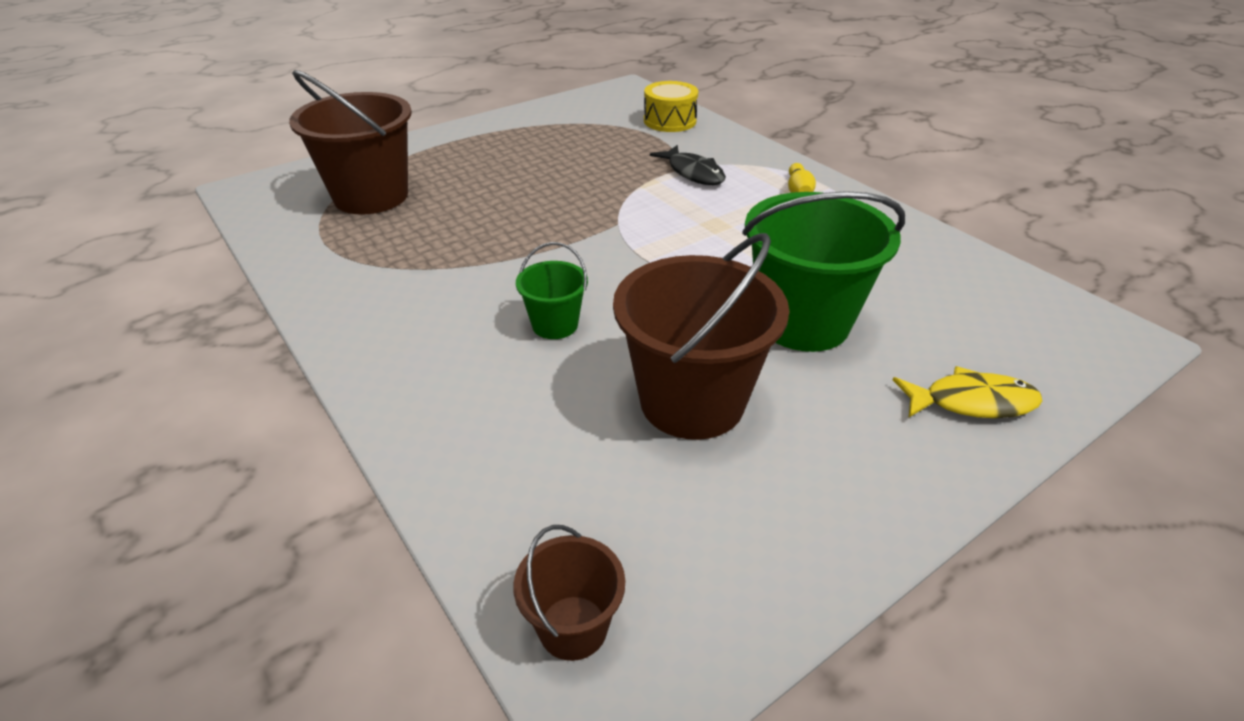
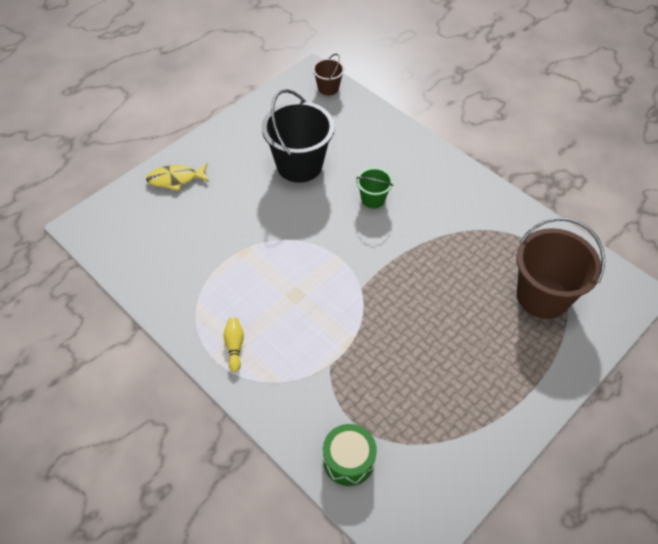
camera: 170 degrees right, 15 degrees up
brown bucket [613,233,789,440] -> black bucket [262,89,335,183]
yellow drum [644,81,698,132] -> green drum [323,424,377,486]
black fish [650,145,726,185] -> none
green bucket [742,191,905,352] -> none

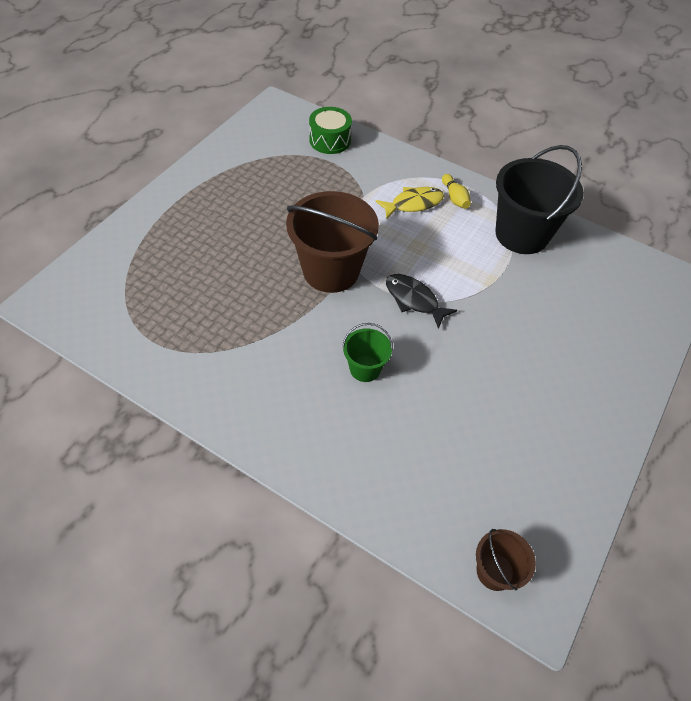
camera: 165 degrees right, 0 degrees up
yellow fish [146,163,209,191] -> yellow fish moved to [375,187,444,220]
black bucket [262,89,335,183] -> black bucket moved to [495,145,584,254]
brown bucket [516,217,605,319] -> brown bucket moved to [286,191,379,293]
none -> black fish [386,274,458,329]

